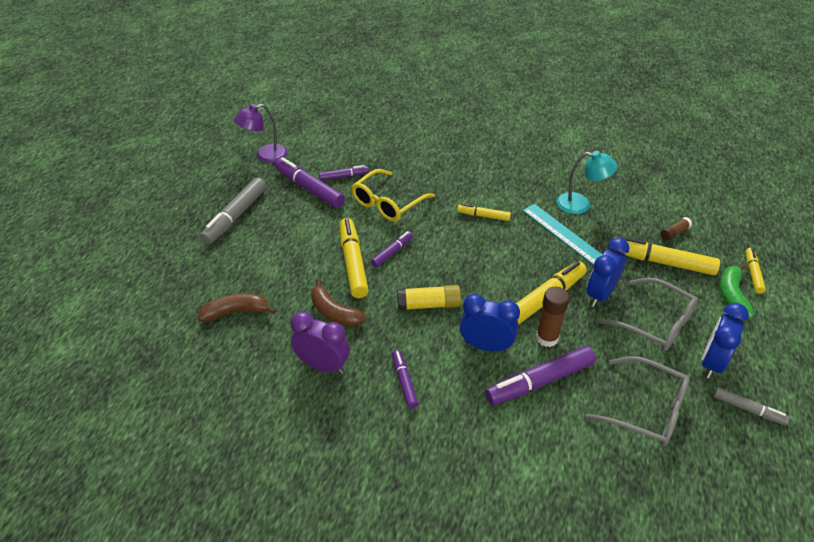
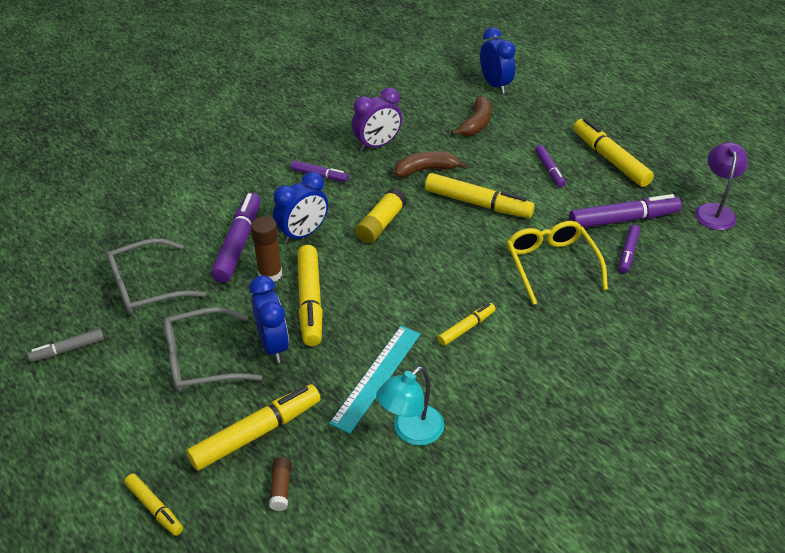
camera: 125 degrees right, 0 degrees up
grey marker [200,177,266,244] -> yellow marker [573,118,654,187]
purple marker [371,231,413,267] -> purple marker moved to [535,145,566,187]
turquoise ruler [523,204,602,265] -> turquoise ruler turned 60 degrees counterclockwise [329,326,420,434]
blue clock [701,303,749,378] -> blue clock moved to [480,27,516,94]
green banana [719,264,754,318] -> none

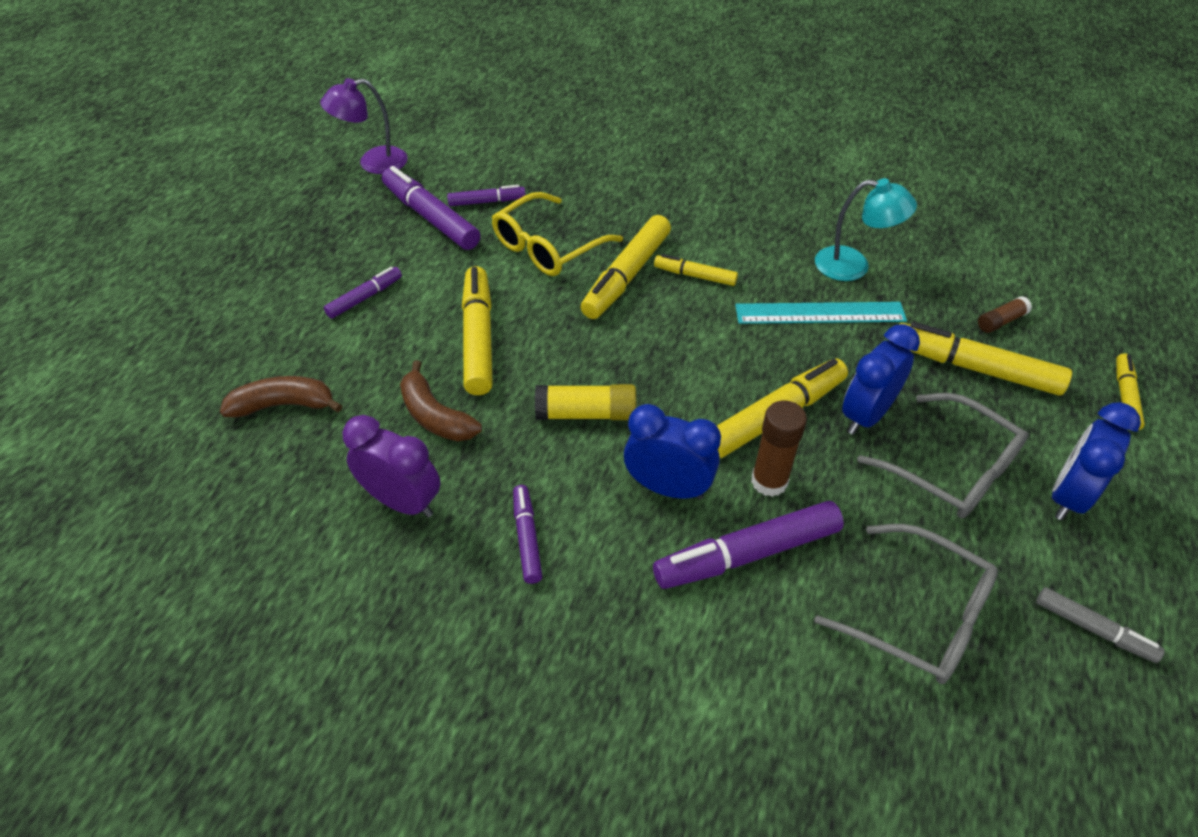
camera: 120 degrees left, 5 degrees up
blue clock [480,27,516,94] -> blue clock moved to [1052,402,1141,520]
yellow marker [573,118,654,187] -> yellow marker moved to [580,215,671,319]

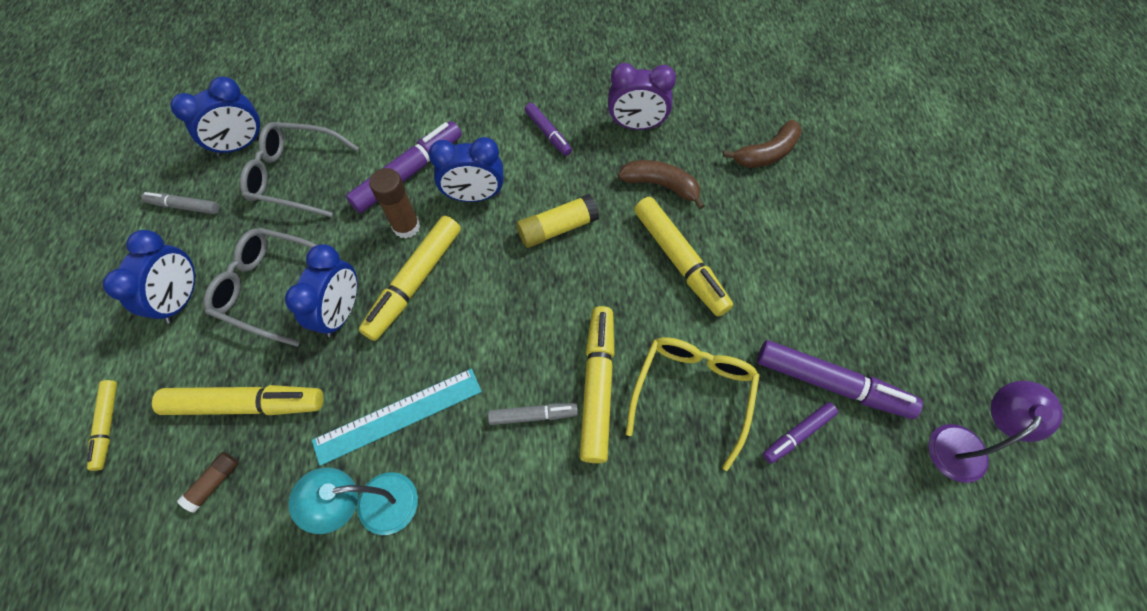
camera: 155 degrees right, 15 degrees up
purple marker [324,267,402,319] -> none
yellow marker [654,254,738,286] -> grey marker [488,403,578,425]
none -> blue clock [170,77,261,156]

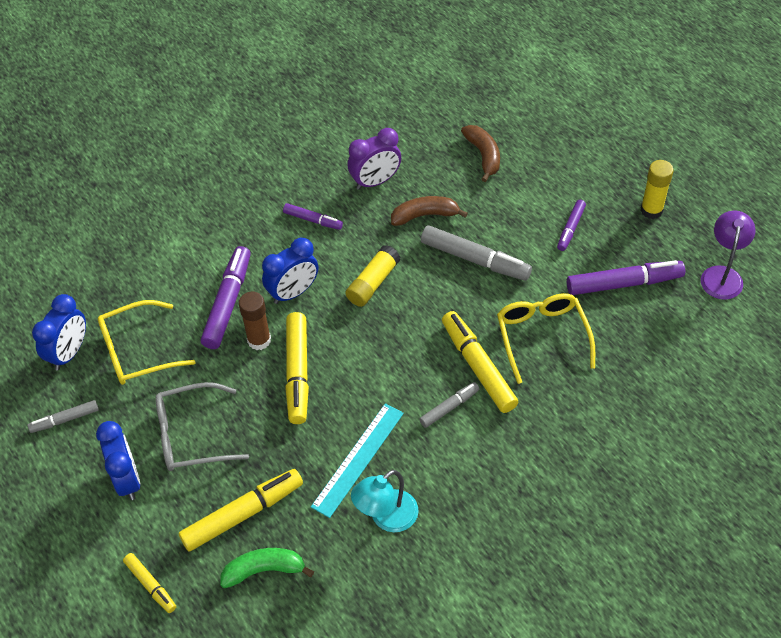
camera: 30 degrees left, 10 degrees down
brown glue stick [177,452,239,513] -> green banana [220,548,314,588]
grey glasses [240,122,359,217] -> yellow glasses [98,300,196,385]
blue clock [285,244,357,337] -> none
yellow marker [634,197,733,316] -> grey marker [421,225,532,281]
brown banana [723,120,802,168] -> brown banana turned 45 degrees counterclockwise [461,125,500,182]
purple marker [763,402,838,464] -> purple marker moved to [557,200,586,251]
none -> yellow glue stick [641,160,673,219]

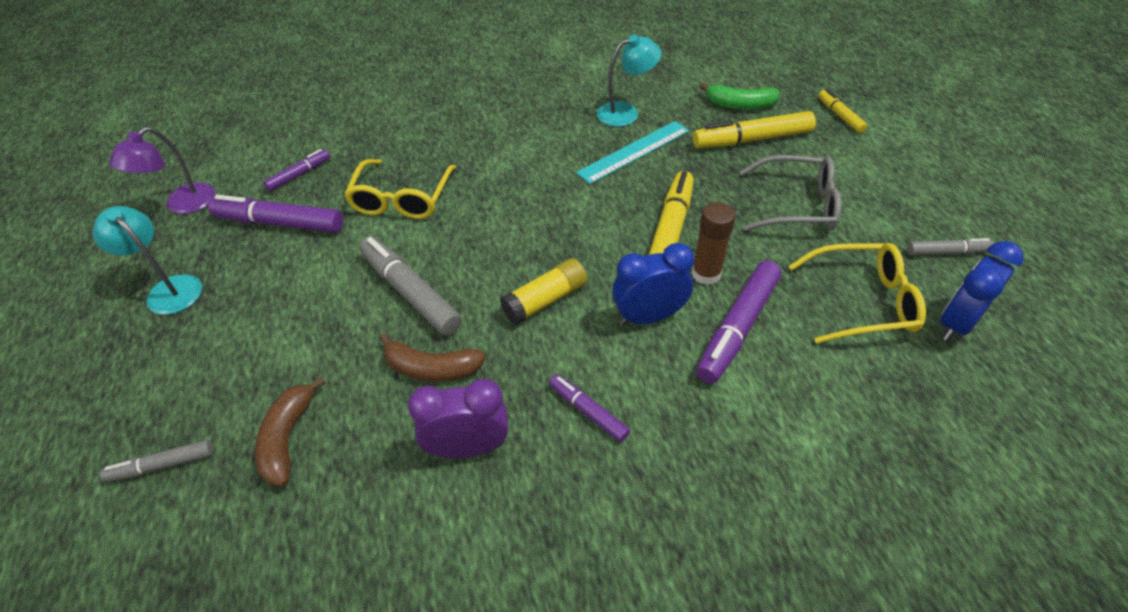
camera: 160 degrees left, 5 degrees down
blue clock [96,421,140,500] -> none
grey marker [419,382,479,428] -> grey marker moved to [100,440,213,482]
yellow marker [442,311,519,413] -> none
purple marker [557,200,586,251] -> purple marker moved to [263,149,330,191]
yellow glue stick [641,160,673,219] -> turquoise lamp [93,206,202,315]

